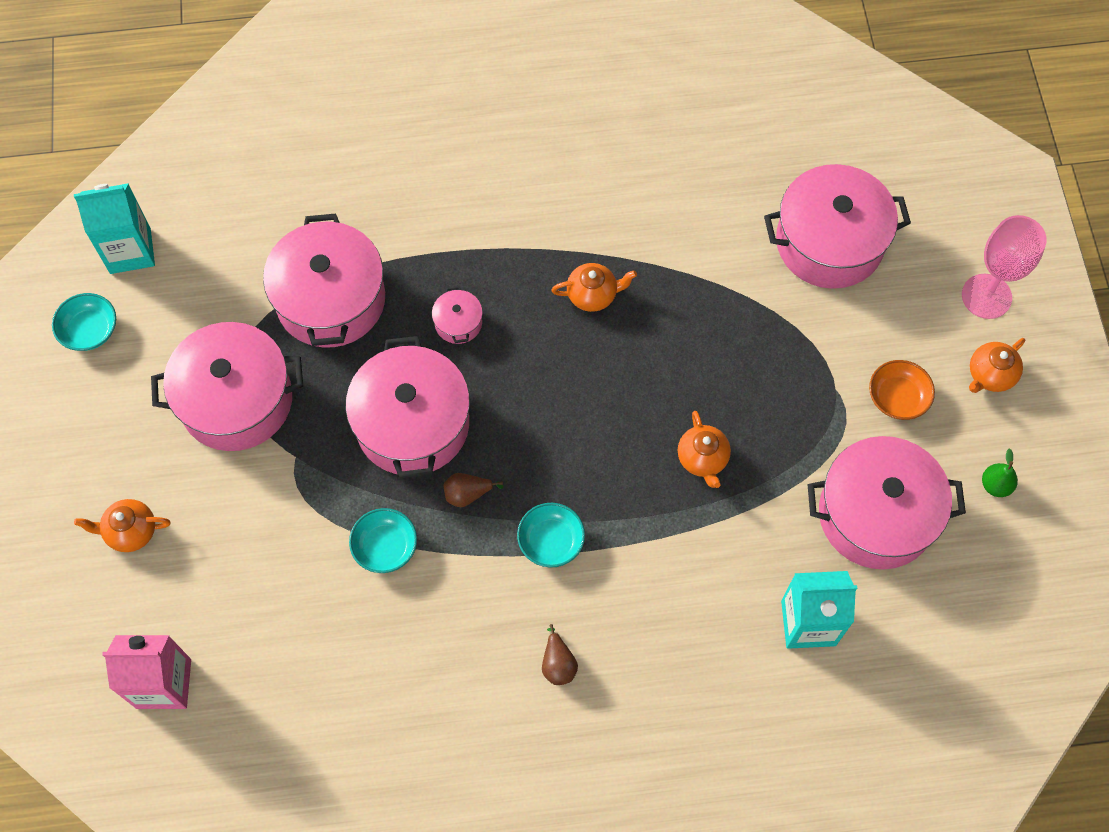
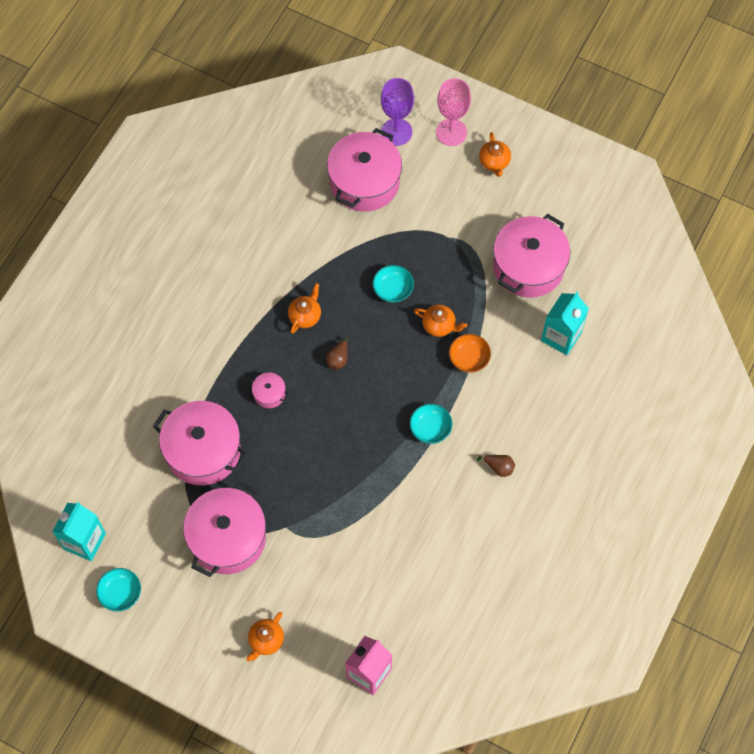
camera: 55 degrees left, 0 degrees up
pink pot [346,336,470,478] -> none
turquoise bowl [349,508,417,573] -> turquoise bowl moved to [373,265,414,302]
brown pear [443,473,503,507] -> brown pear moved to [326,336,349,370]
orange bowl [869,360,935,420] -> orange bowl moved to [449,334,491,373]
green pear [982,449,1018,497] -> none
none -> purple goblet [381,78,414,146]

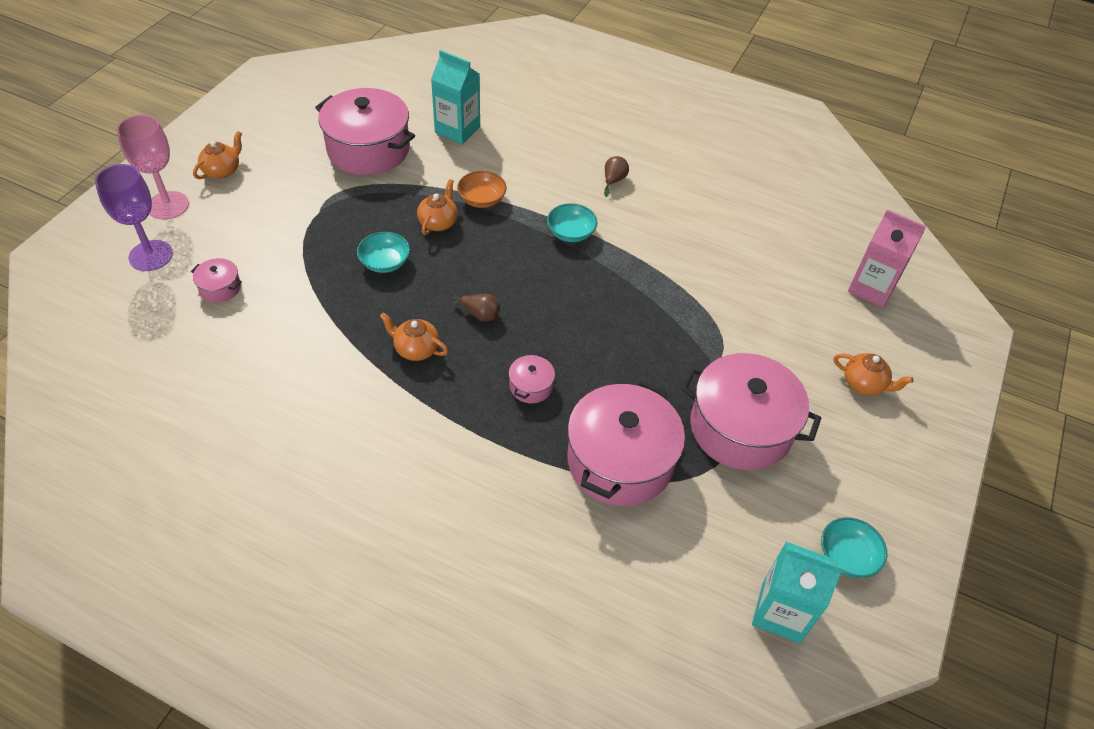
camera: 95 degrees left, 15 degrees down
pink pot [327,128,402,212] -> pink pot [191,258,242,303], size x0.43
orange teapot [479,132,511,177] -> orange teapot turned 45 degrees counterclockwise [193,131,242,179]

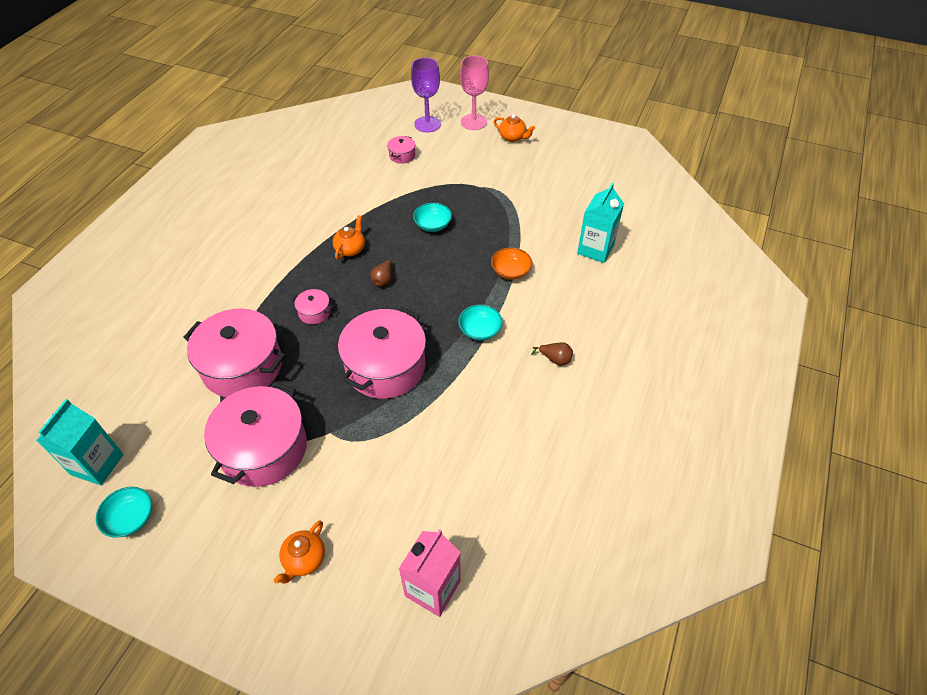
camera: 90 degrees right, 0 degrees up
pink pot [315,88,415,175] -> pink pot moved to [338,307,426,399]
orange teapot [417,179,458,235] -> none

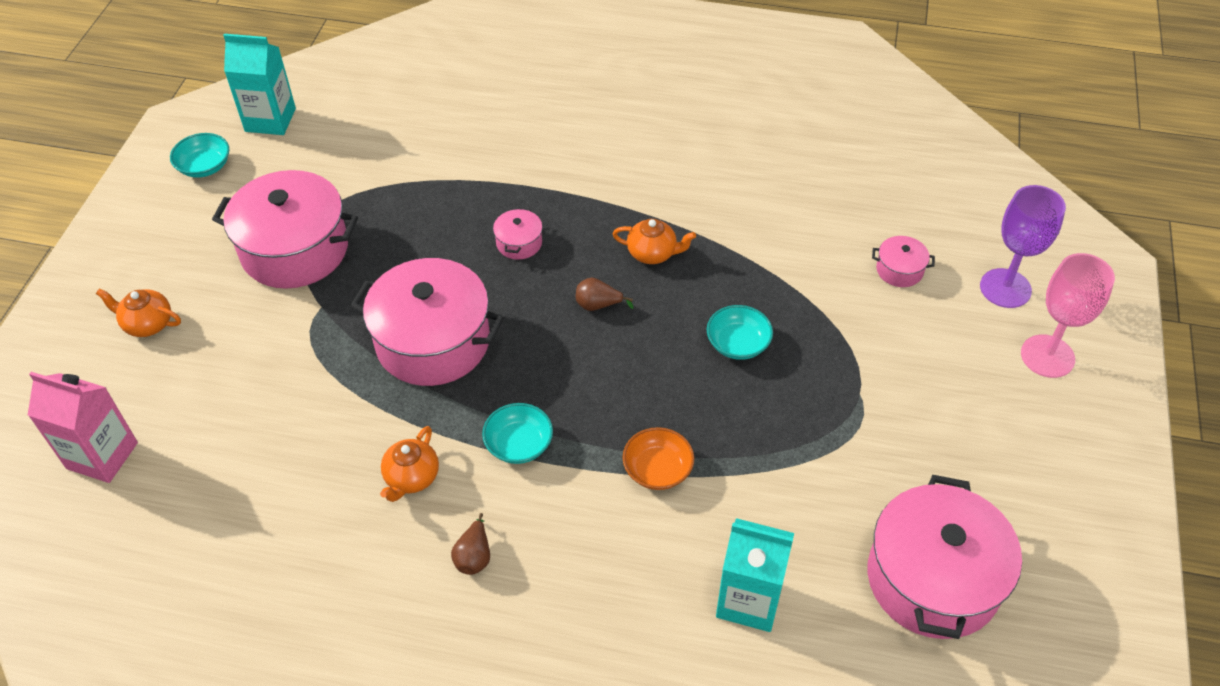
camera: 80 degrees right, 0 degrees up
pink pot [183,308,285,397] -> pink pot moved to [868,475,1022,639]
orange teapot [494,114,535,142] -> orange teapot moved to [380,426,439,502]

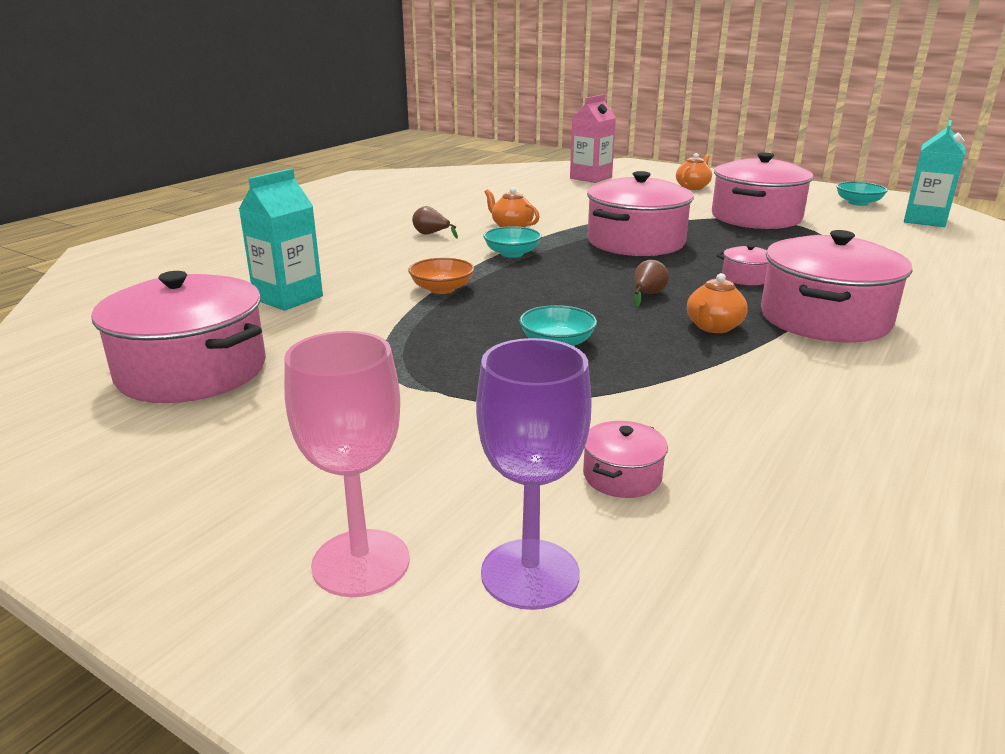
camera: 110 degrees right, 25 degrees down
none -> pink pot [761,230,912,342]

